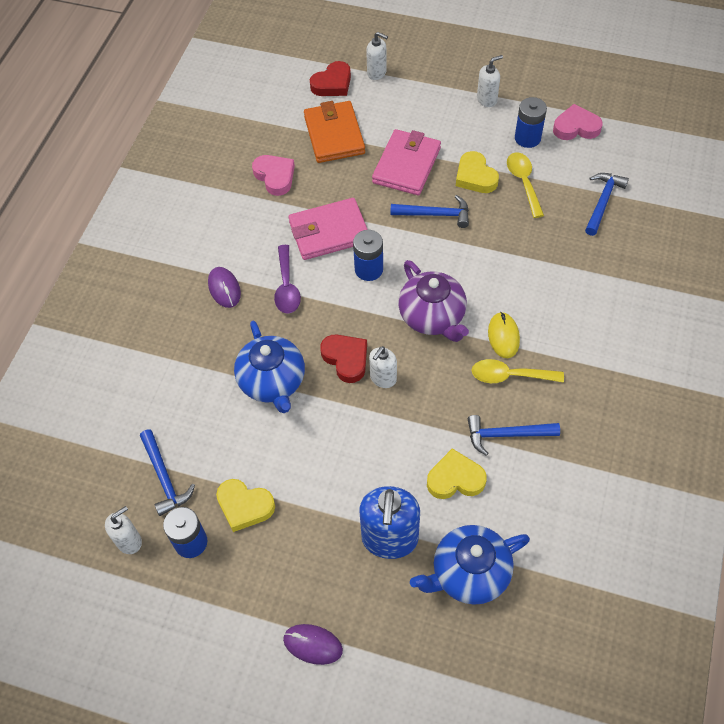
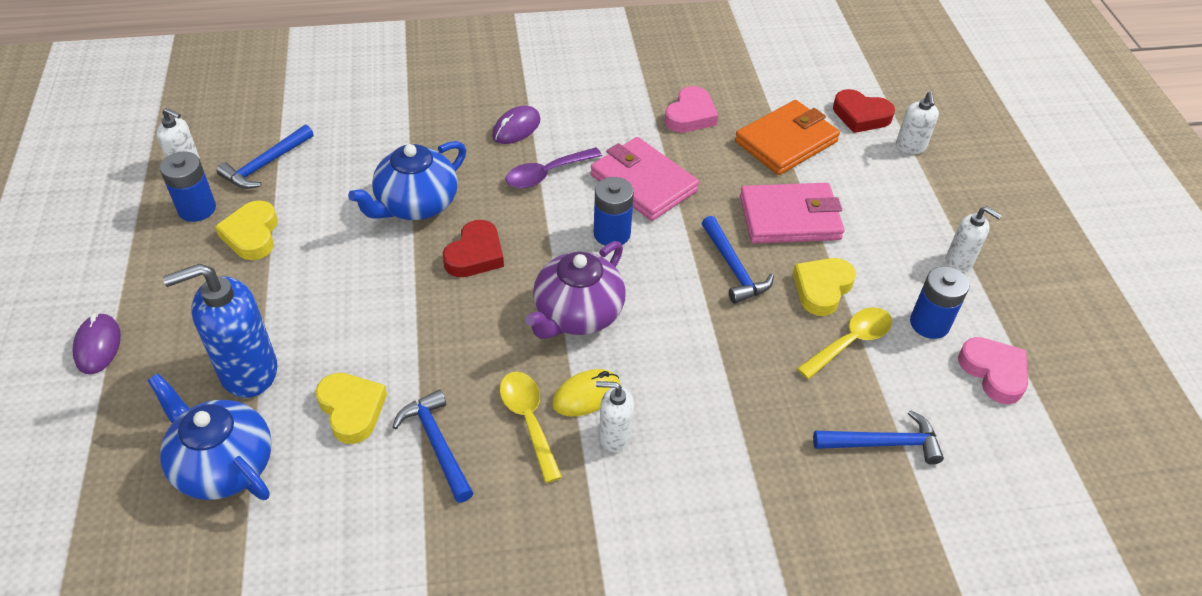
camera: 60 degrees right, 10 degrees down
white soap dispenser [369,346,397,388] -> white soap dispenser moved to [596,381,634,452]

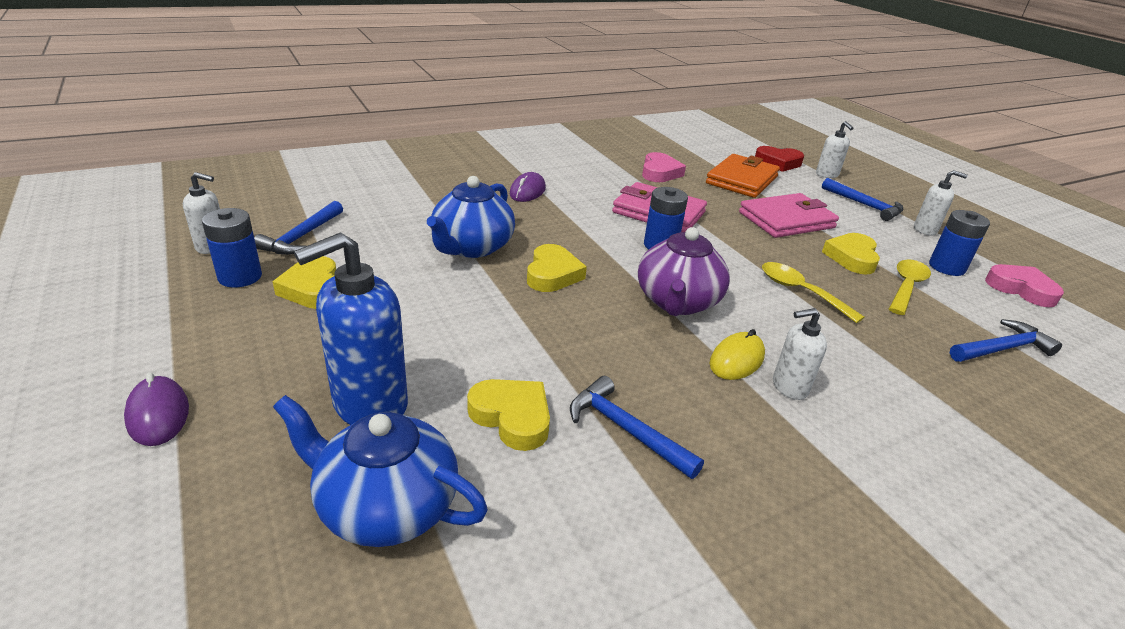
camera: 20 degrees left, 15 degrees down
red heart [443,220,504,277] -> yellow heart [527,244,587,292]
yellow spoon [500,372,562,483] -> yellow spoon moved to [762,262,865,323]
purple spoon [505,147,602,188] -> none
blue hammer [702,216,774,304] -> blue hammer moved to [822,178,903,221]

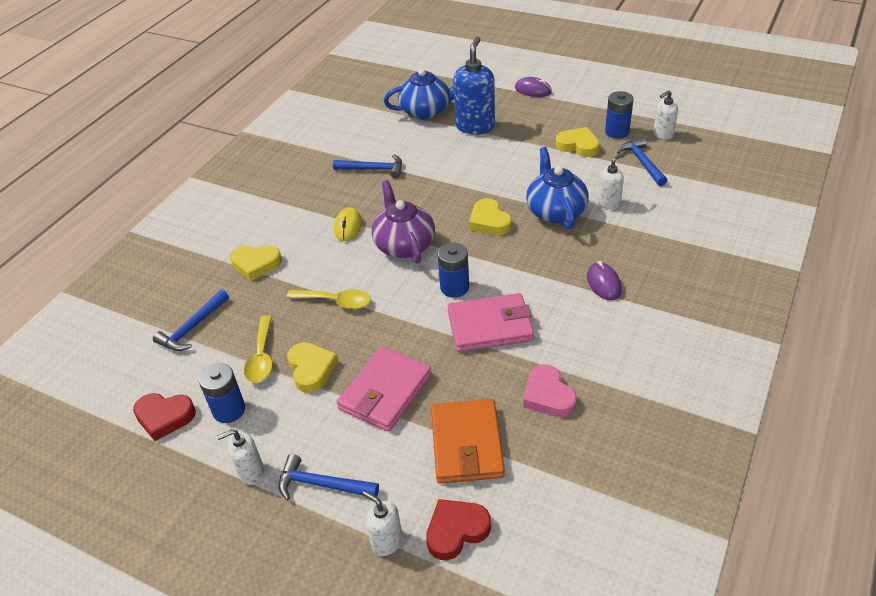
camera: 150 degrees right, 10 degrees up
yellow heart [467,379,550,451] -> yellow heart moved to [230,245,282,281]
white soap dispenser [773,308,827,400] -> white soap dispenser moved to [597,153,624,209]
pink heart [985,264,1064,307] -> red heart [133,393,196,441]

